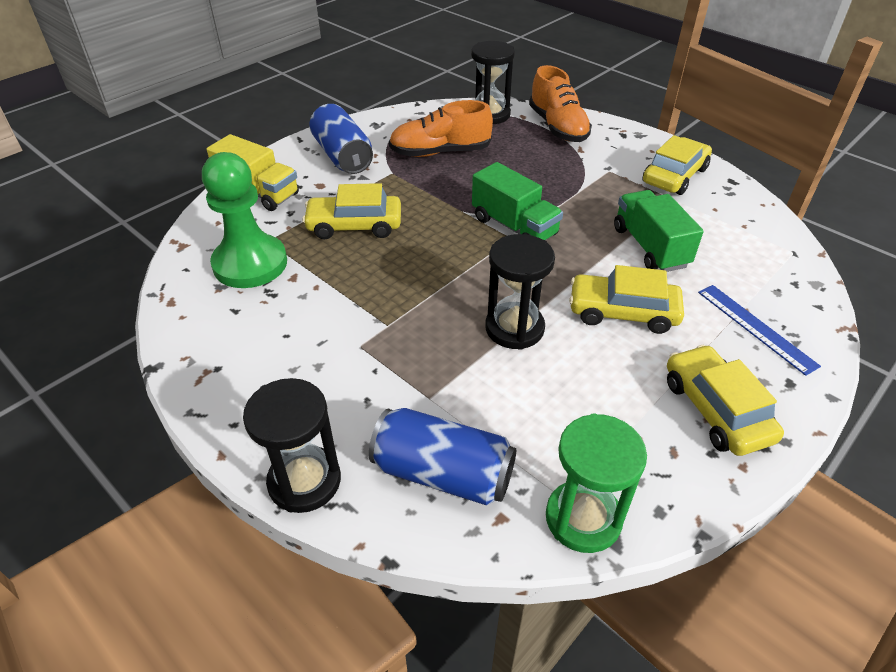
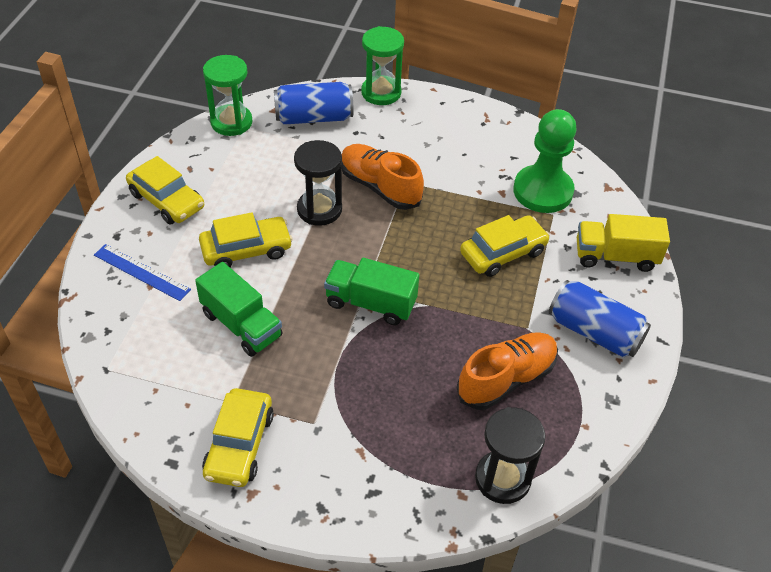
camera: 150 degrees right, 5 degrees up
black hourglass [243,378,341,513] -> green hourglass [361,26,404,105]
orange shoe [529,65,592,142] -> orange shoe moved to [342,144,424,210]

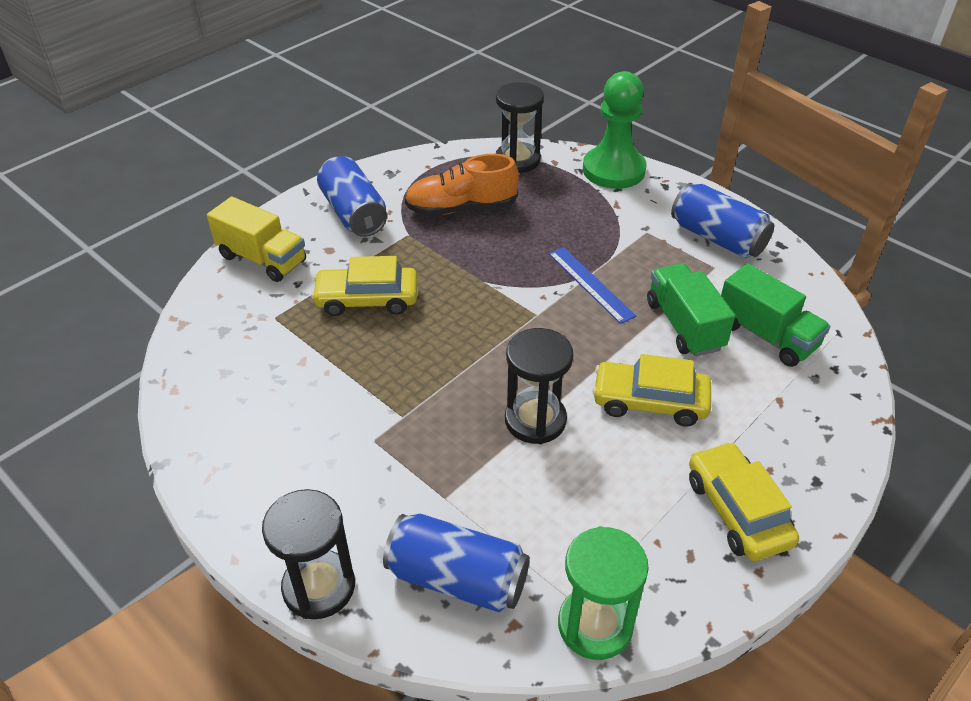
camera: 150 degrees left, 5 degrees down
blue ruler [94,244,191,301] -> blue ruler moved to [549,247,636,324]
yellow car [202,388,274,487] -> blue can [671,183,774,258]
green truck [324,258,419,325] -> green truck moved to [721,263,831,367]
orange shoe [342,144,424,210] -> none
green hourglass [361,26,404,105] -> black hourglass [262,489,355,619]
green pawn [513,109,577,213] -> green pawn moved to [583,71,647,189]

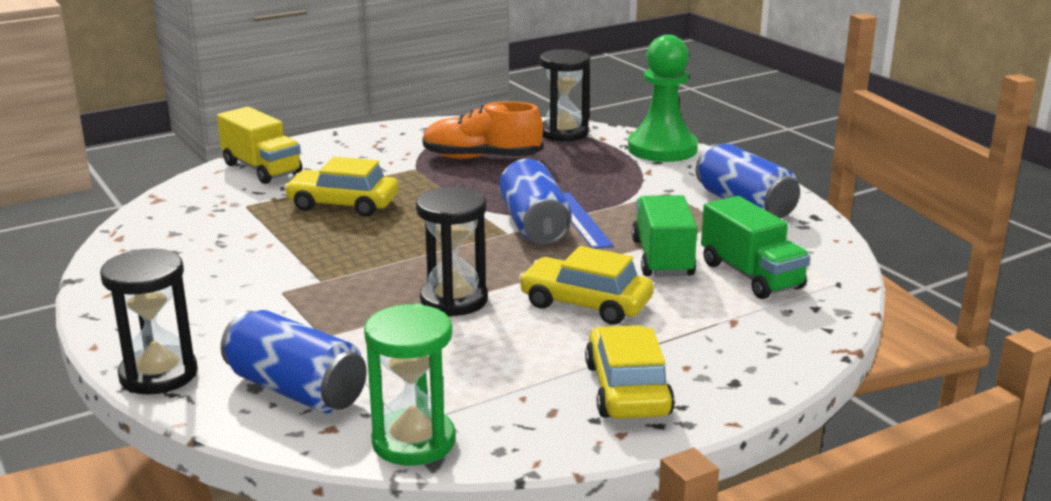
camera: 15 degrees right, 20 degrees down
blue can [317,156,387,237] -> blue can moved to [499,159,572,245]

